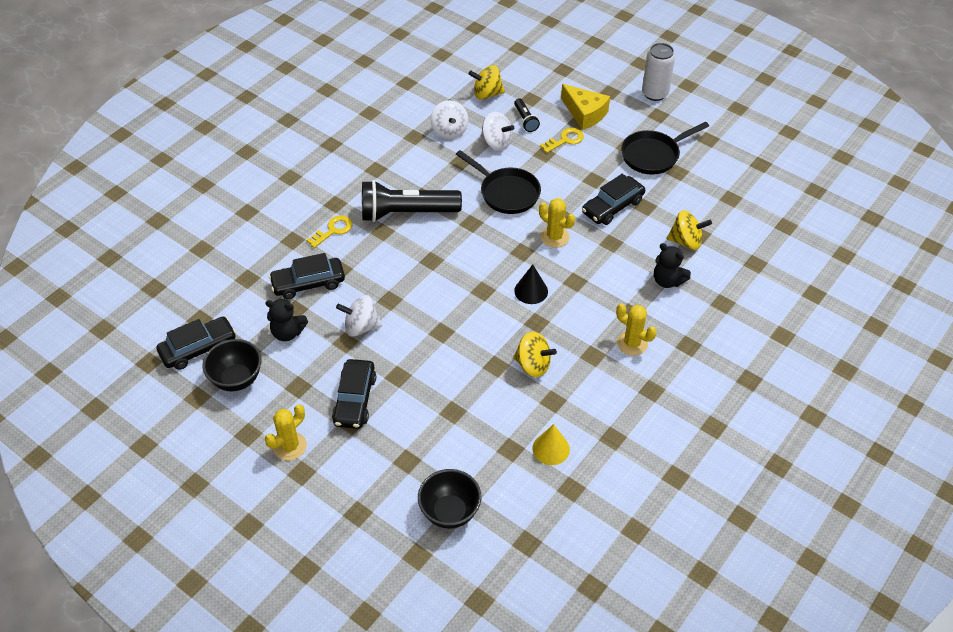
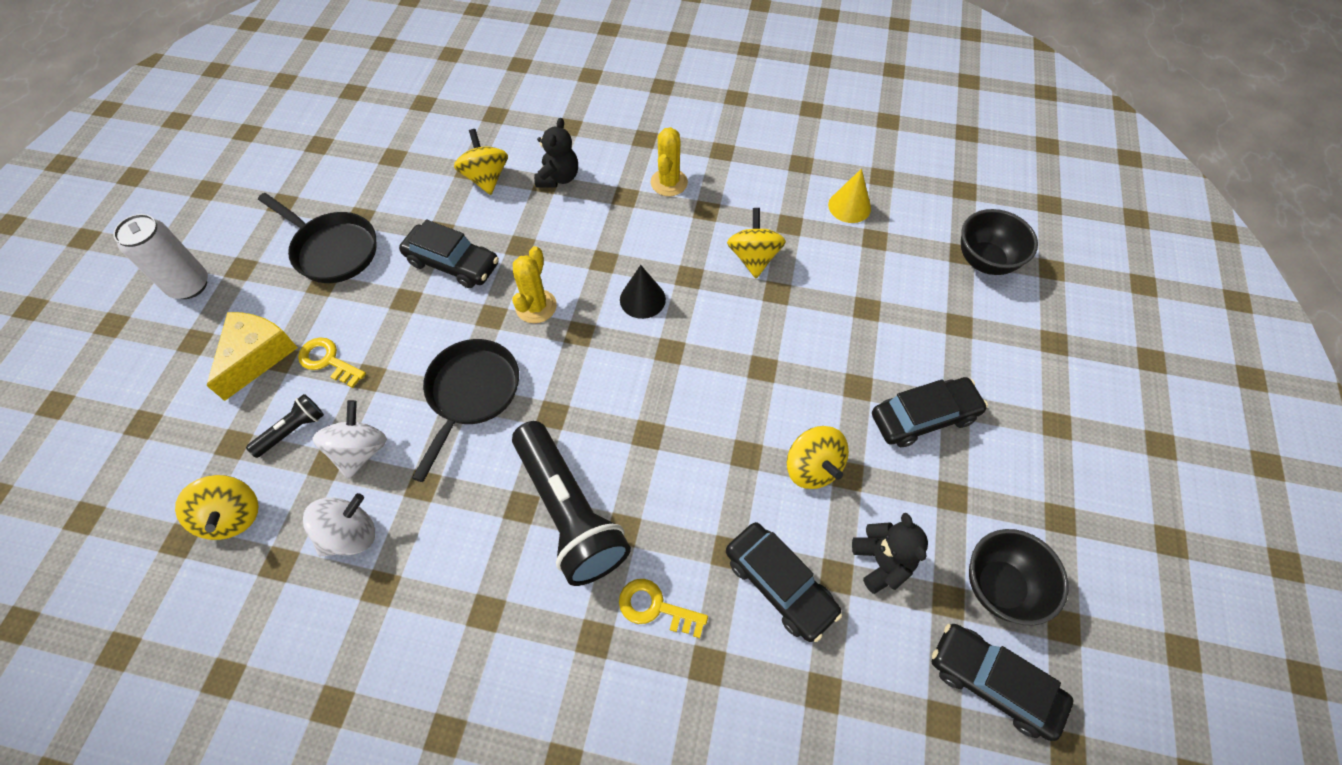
camera: 115 degrees left, 10 degrees up
yellow cactus [265,404,307,460] -> none
white spinning top [336,295,382,337] -> yellow spinning top [787,426,849,489]

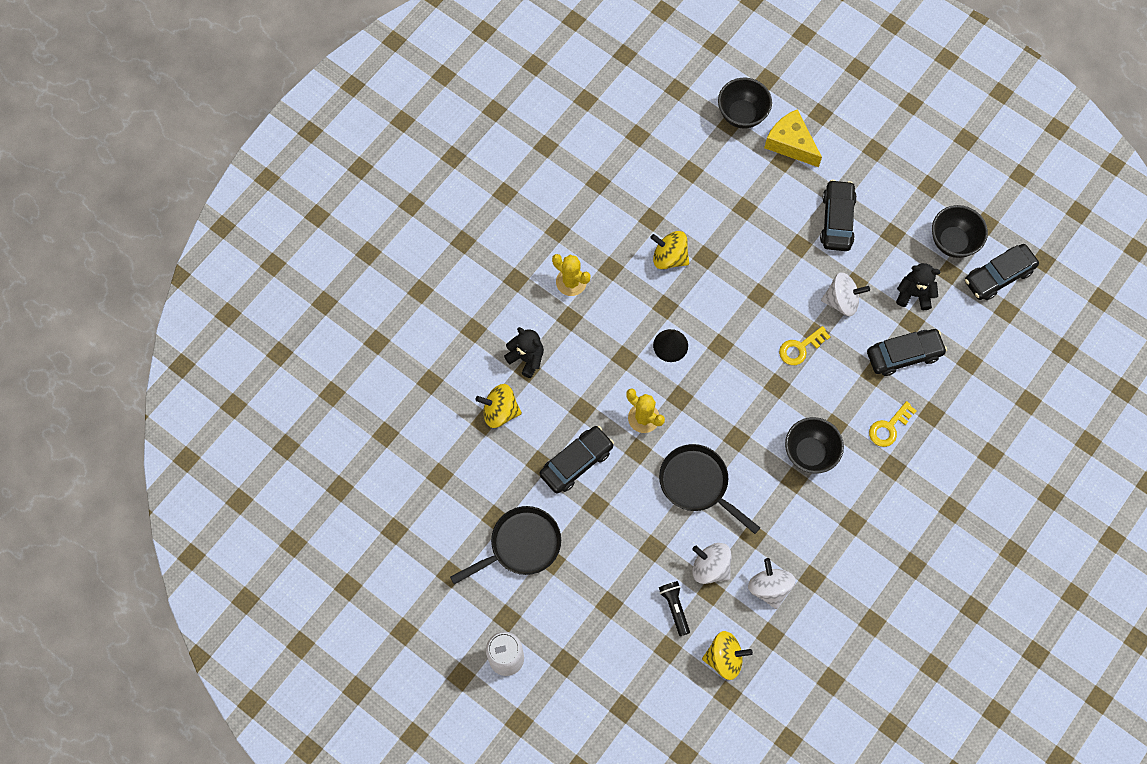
camera: 65 degrees left, 10 degrees up
yellow cheese [207,312,298,401] -> yellow cheese moved to [764,109,822,167]
yellow key [298,337,366,388] -> yellow key moved to [779,326,830,365]
black flashlight [512,421,631,586] -> black bowl [785,417,844,474]
yellow spinning top [787,426,849,489] -> white spinning top [821,272,870,316]
yellow cone [828,169,871,223] -> none

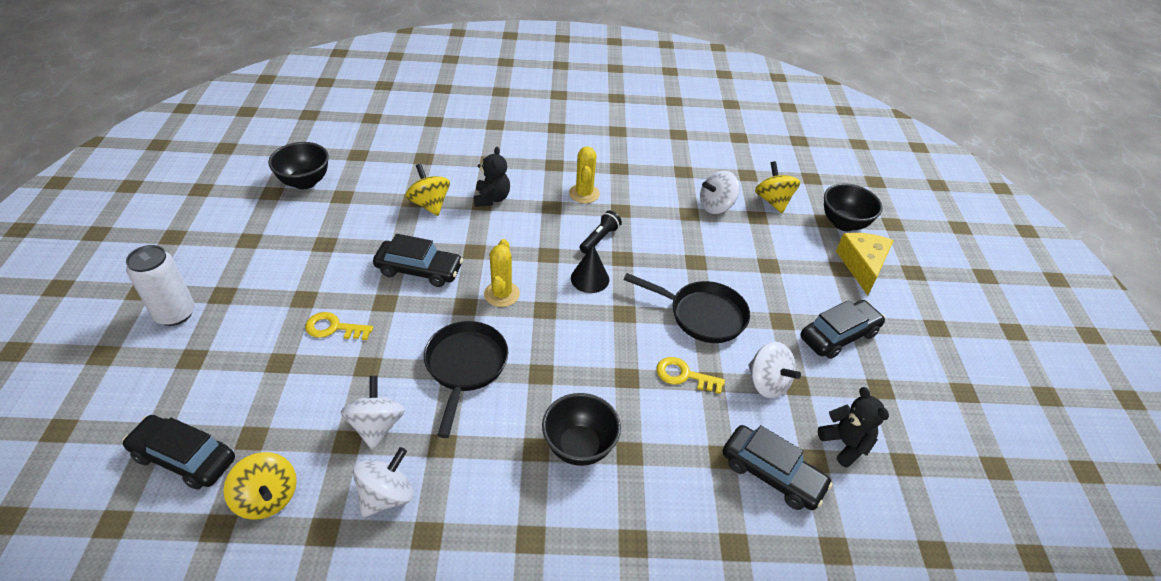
camera: 50 degrees right, 25 degrees down
black pan [450,506,561,584] -> black pan moved to [624,273,750,343]
yellow spinning top [650,231,689,269] -> yellow spinning top moved to [755,161,800,213]
black flashlight [659,581,690,636] -> black flashlight moved to [580,210,622,254]
yellow key [869,401,917,447] -> yellow key moved to [305,312,373,340]
black bowl [932,205,988,258] -> black bowl moved to [268,142,329,189]
black car [965,244,1039,300] -> black car moved to [122,415,235,490]
none -> white spinning top [700,171,739,214]

